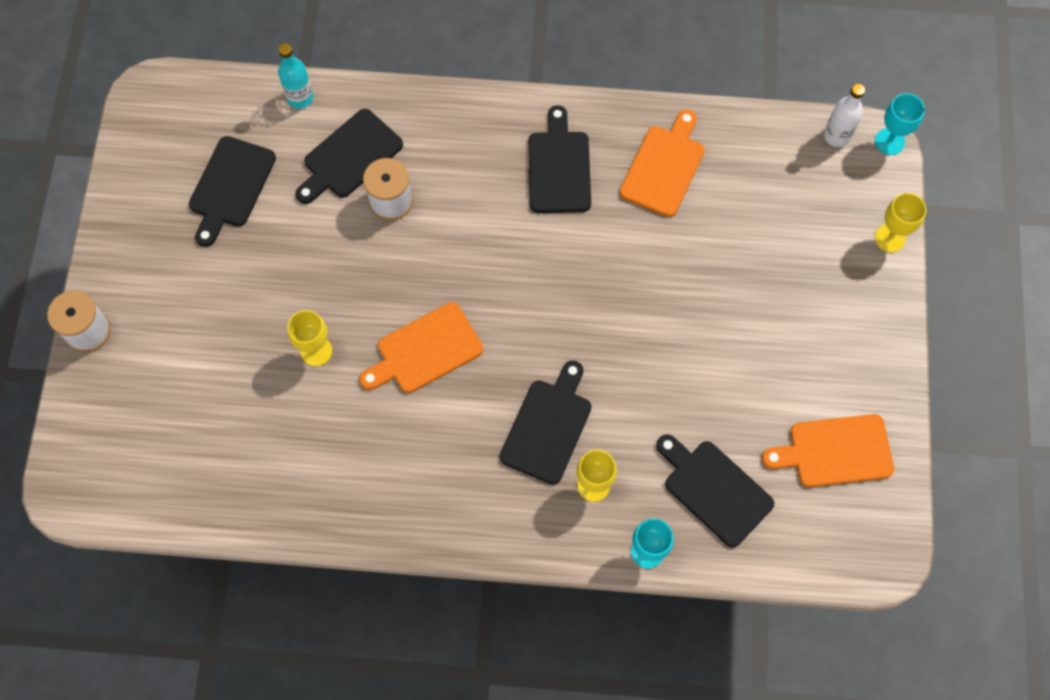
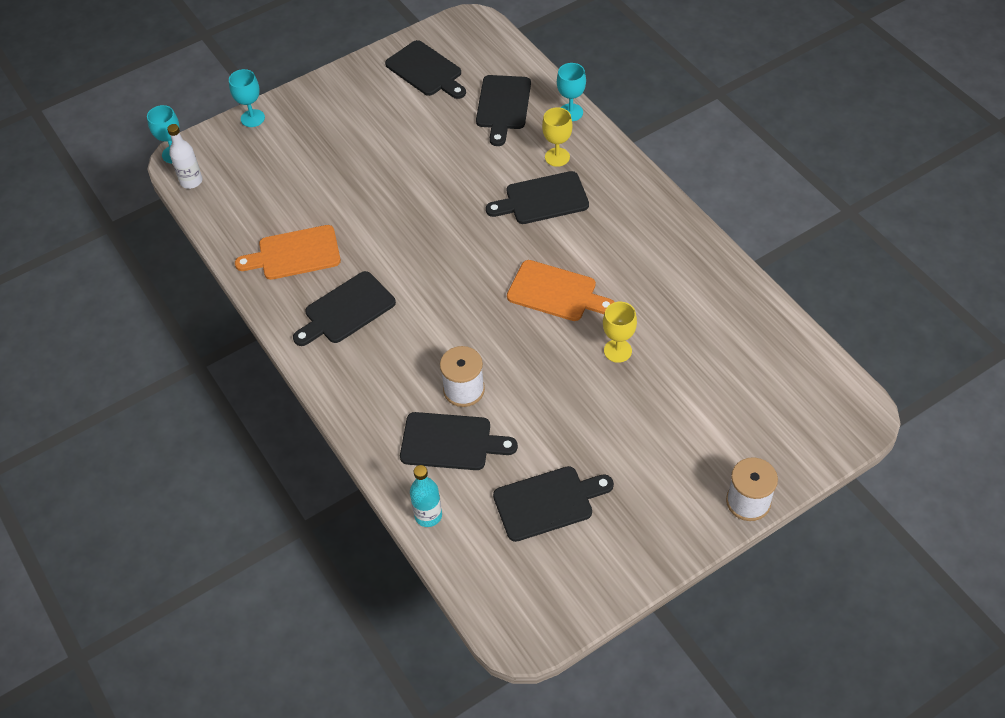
camera: 125 degrees left, 15 degrees down
orange cutting board [762,414,894,487] -> black cutting board [385,40,466,99]
yellow goblet [875,193,926,252] -> turquoise goblet [229,69,265,127]

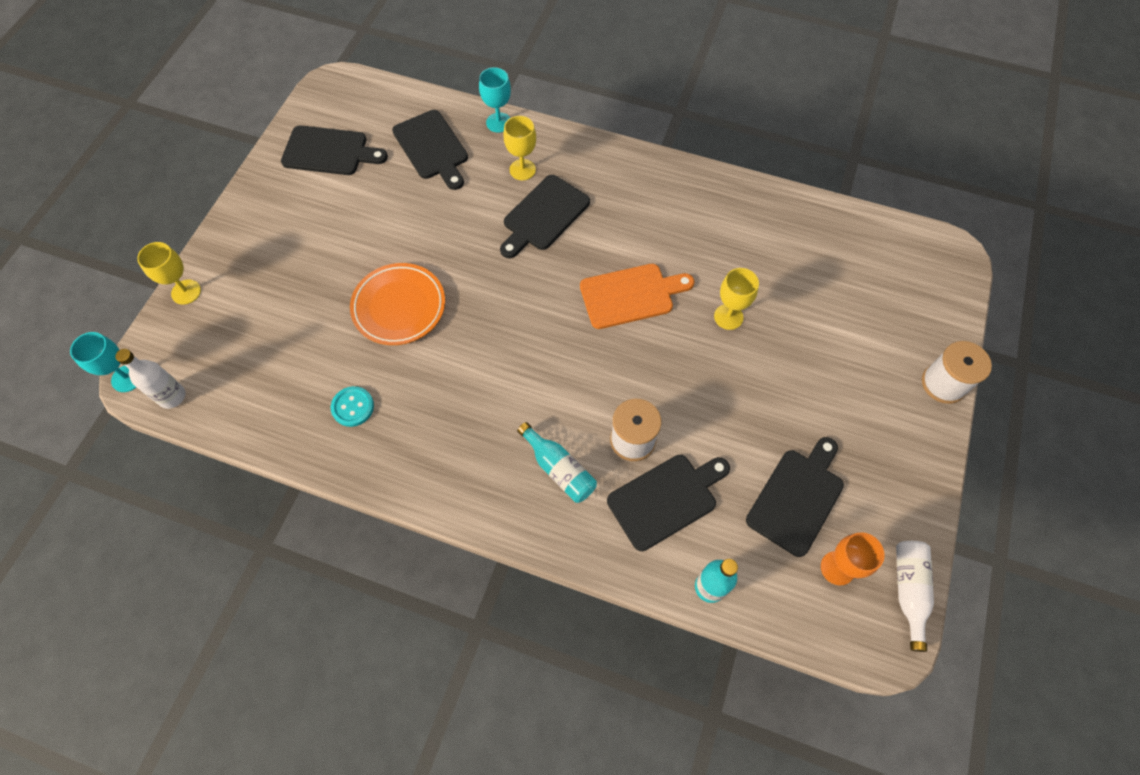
camera: 40 degrees left, 10 degrees up
turquoise goblet [229,69,265,127] -> yellow goblet [137,242,201,305]
orange cutting board [235,225,341,280] -> turquoise button [331,386,374,427]
black cutting board [293,271,396,346] -> none
none -> orange plate [350,263,445,345]
none -> turquoise bottle [517,422,597,503]
none -> orange goblet [821,532,885,586]
none -> white bottle [896,541,934,652]

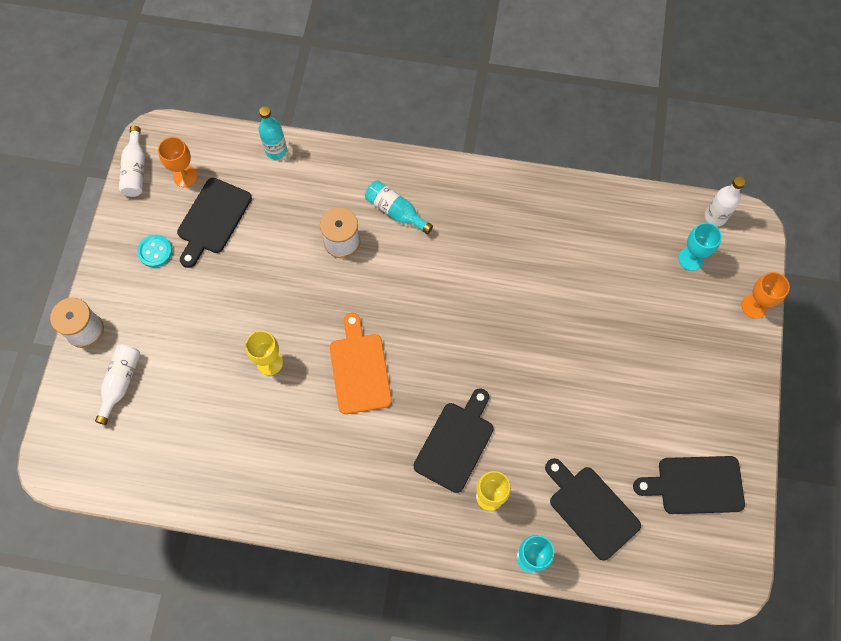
camera: 170 degrees right, 5 degrees up
turquoise goblet [70,332,136,392] -> turquoise goblet moved to [678,223,722,271]
yellow goblet [137,242,201,305] -> orange goblet [741,272,790,319]
turquoise button [331,386,374,427] -> turquoise button moved to [137,234,172,267]
orange plate [350,263,445,345] -> none
orange cutting board [580,264,695,329] -> orange cutting board turned 105 degrees clockwise [330,313,392,414]
black cutting board [607,455,730,551] -> none
none -> white bottle [95,344,140,425]

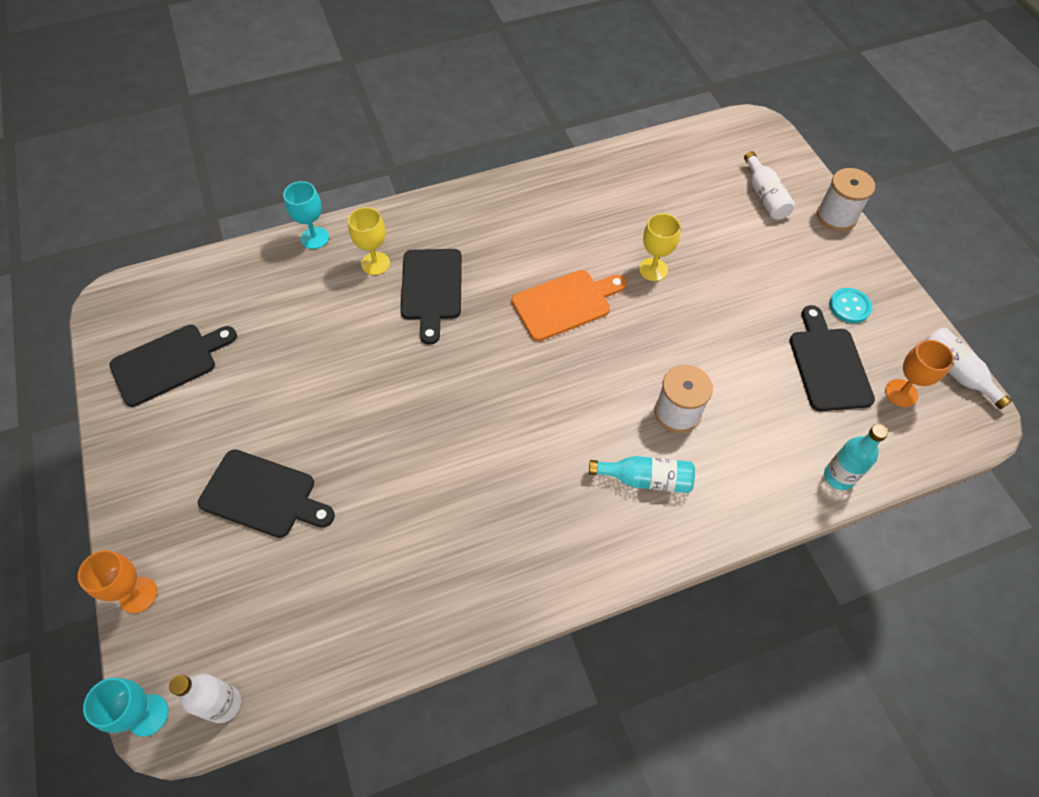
camera: 150 degrees right, 10 degrees down
orange cutting board [330,313,392,414] -> orange cutting board turned 75 degrees counterclockwise [512,270,627,341]
black cutting board [545,458,641,561] -> black cutting board moved to [198,449,335,538]
turquoise goblet [678,223,722,271] -> turquoise goblet moved to [83,678,168,737]

